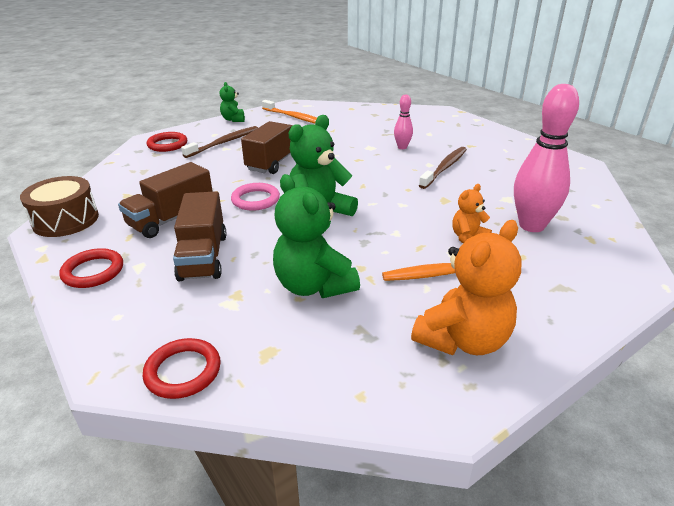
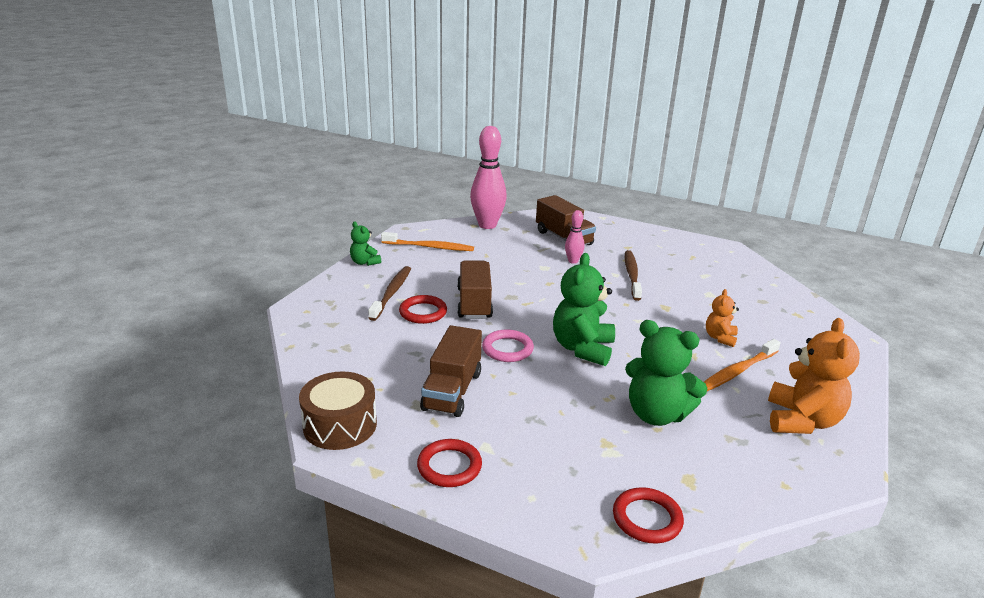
camera: 30 degrees left, 5 degrees down
red ring [147,132,187,152] -> red ring moved to [399,295,447,324]
brown truck [173,191,226,281] -> brown truck moved to [536,195,596,245]
pink bowling pin [514,84,579,232] -> pink bowling pin moved to [470,126,507,229]

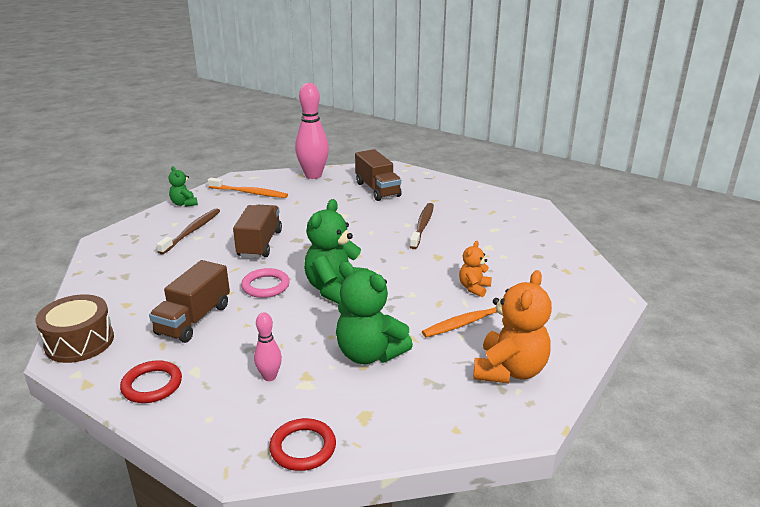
camera: 10 degrees right, 0 degrees up
red ring [399,295,447,324] -> none
pink bowling pin [565,210,585,264] -> pink bowling pin moved to [254,312,282,381]

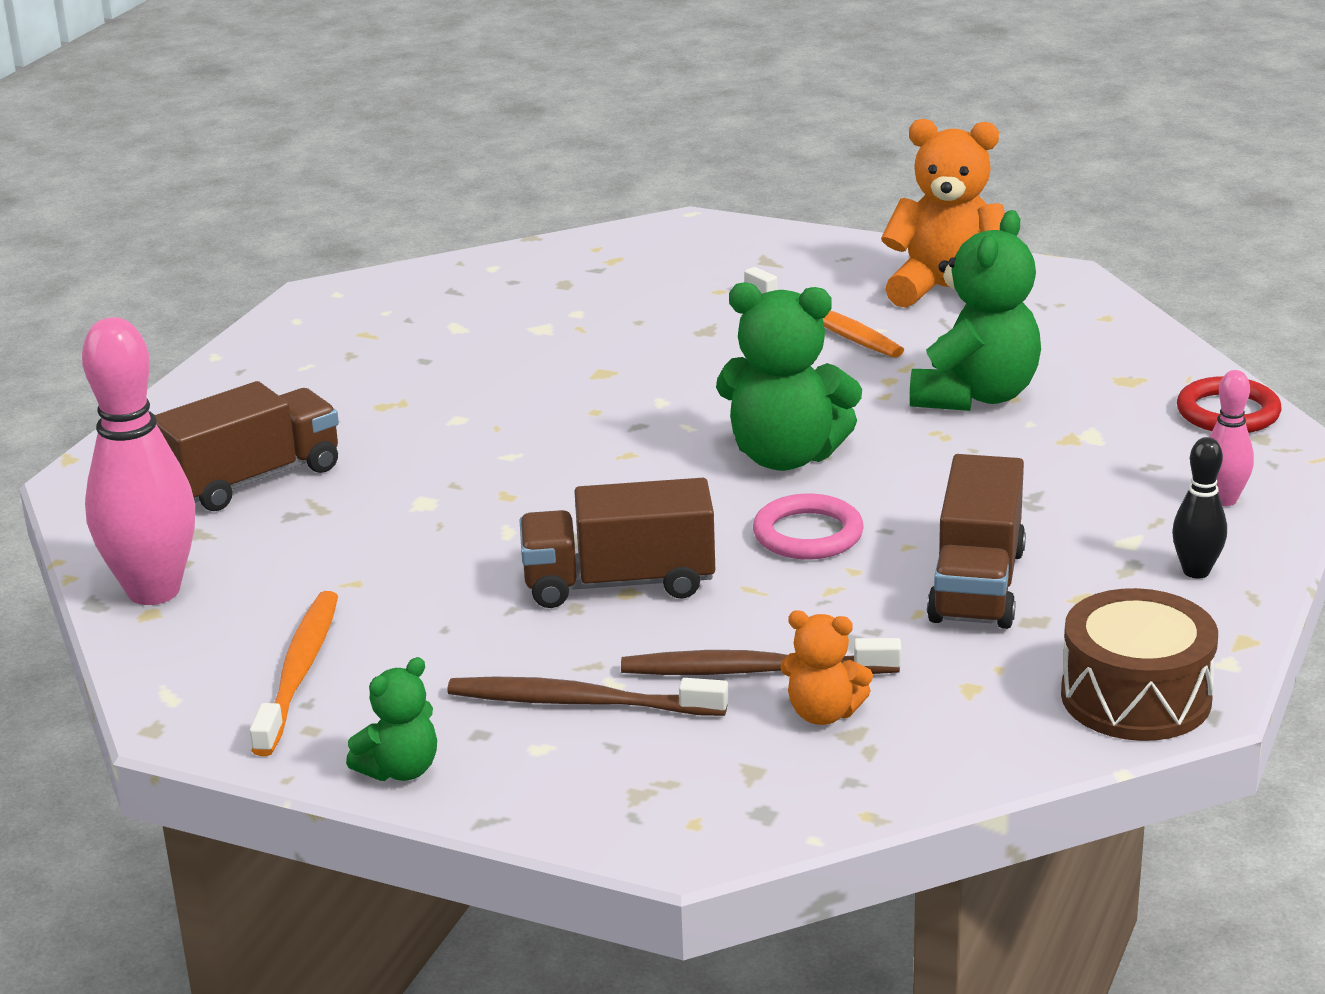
camera: 100 degrees left, 0 degrees up
red ring [120,360,182,403] -> black bowling pin [1172,437,1227,579]
brown truck [149,260,230,343] -> brown truck turned 90 degrees clockwise [927,454,1026,629]
pink bowling pin [254,312,282,381] -> pink bowling pin moved to [1209,370,1254,506]
brown toothbrush [410,203,434,249] -> brown toothbrush moved to [621,638,901,675]
orange teddy bear [459,241,492,297] -> orange teddy bear moved to [780,610,873,725]

